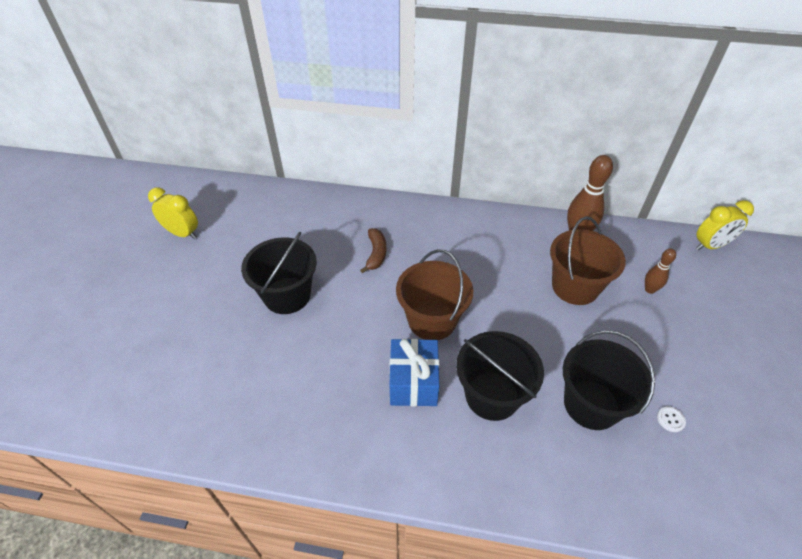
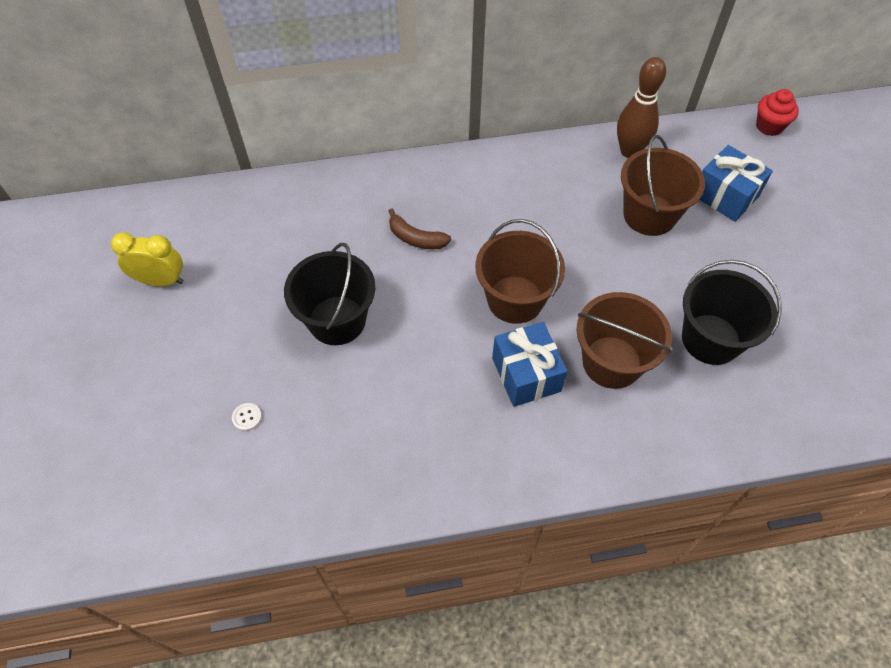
camera: 20 degrees left, 10 degrees up
brown banana [360,228,386,273] -> brown banana turned 135 degrees clockwise [388,209,451,249]
black bucket [456,331,544,421] -> brown bucket [577,292,672,389]
brown bowling pin [645,248,676,294] -> blue gift [700,145,773,222]
white button [657,406,686,432] -> white button moved to [232,403,262,431]
yellow clock [696,200,754,250] -> red cupcake [756,89,799,136]

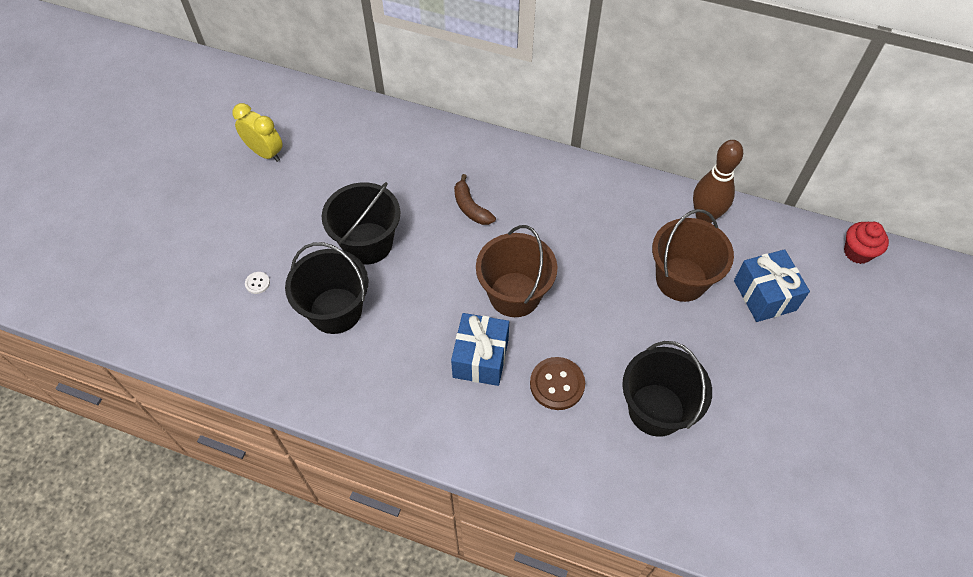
camera: 30 degrees right, 0 degrees up
brown bucket [577,292,672,389] -> brown button [530,357,585,410]
none -> black bucket [285,242,368,334]

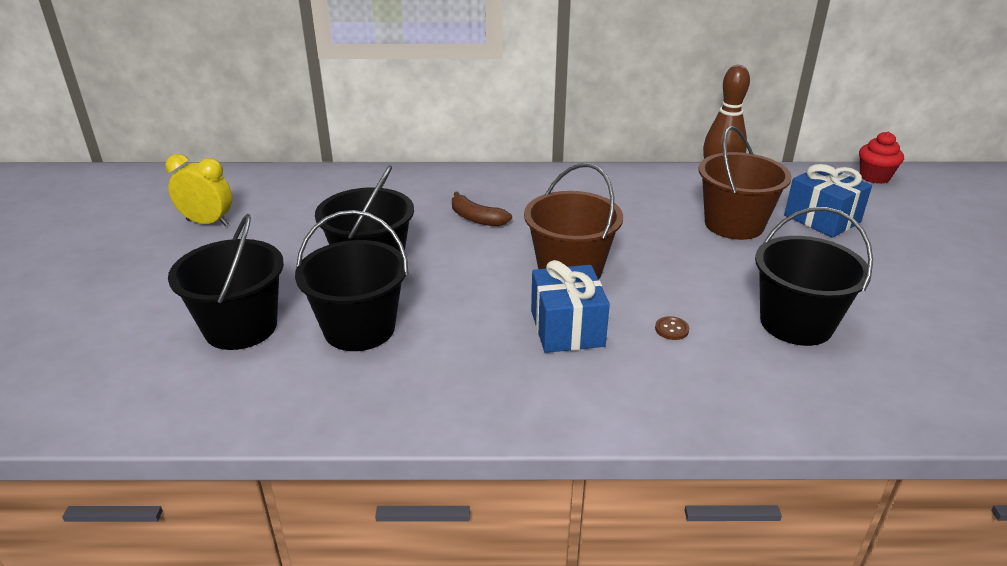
camera: 20 degrees left, 25 degrees down
white button [245,272,270,294] -> black bucket [168,214,284,350]
brown button [530,357,585,410] -> brown button [655,316,689,340], size x0.48

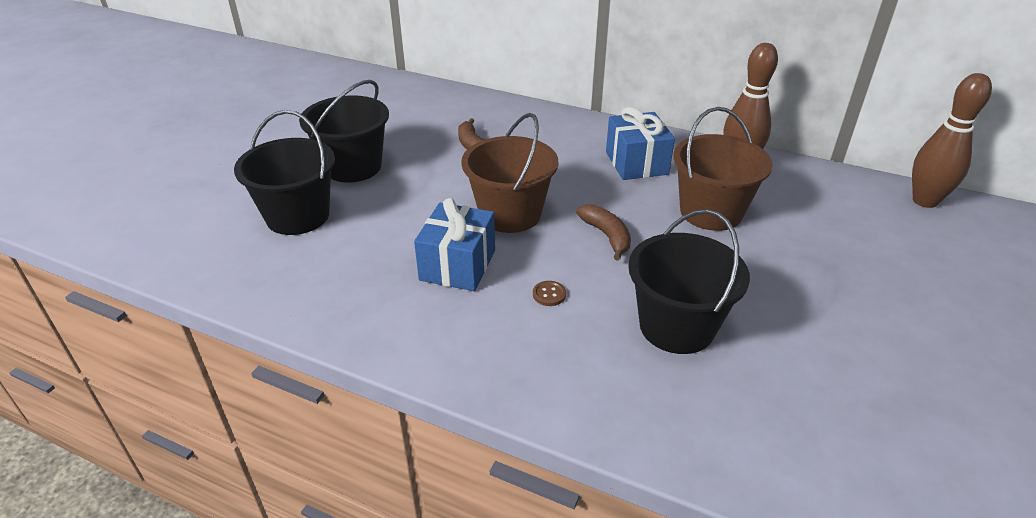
camera: 25 degrees right, 5 degrees up
yellow clock [165,154,232,226] -> none
black bucket [168,214,284,350] -> none
blue gift [784,164,872,238] -> blue gift moved to [606,107,675,180]
red cupcake [859,131,904,184] -> brown bowling pin [912,73,992,208]
none -> brown banana [576,204,631,261]

